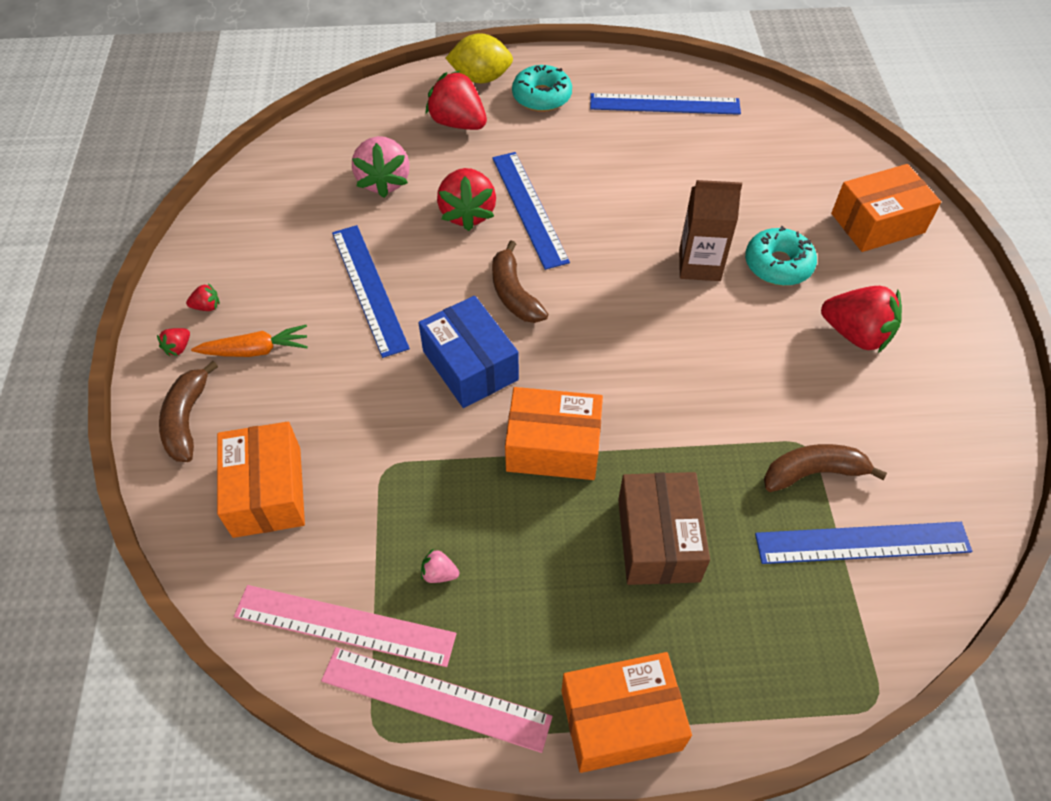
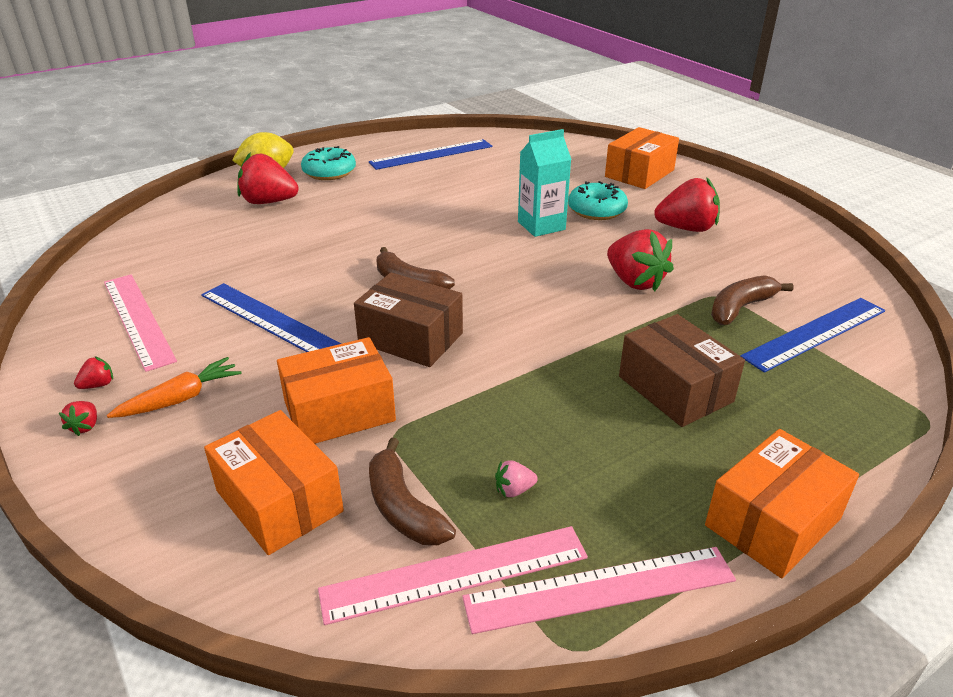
camera: 30 degrees left, 20 degrees down
brown banana [159,361,218,462] -> brown banana moved to [369,438,456,545]
pink strawberry [352,136,410,198] -> none
blue box [418,296,519,408] -> brown box [354,272,463,367]
red strawberry [437,168,496,231] -> red strawberry moved to [607,229,674,291]
blue ruler [492,152,570,270] -> none
orange box [505,387,603,480] -> orange box moved to [277,337,396,444]
brown carton [679,180,742,281] -> turquoise carton [518,129,572,237]
none -> pink ruler [104,274,177,372]

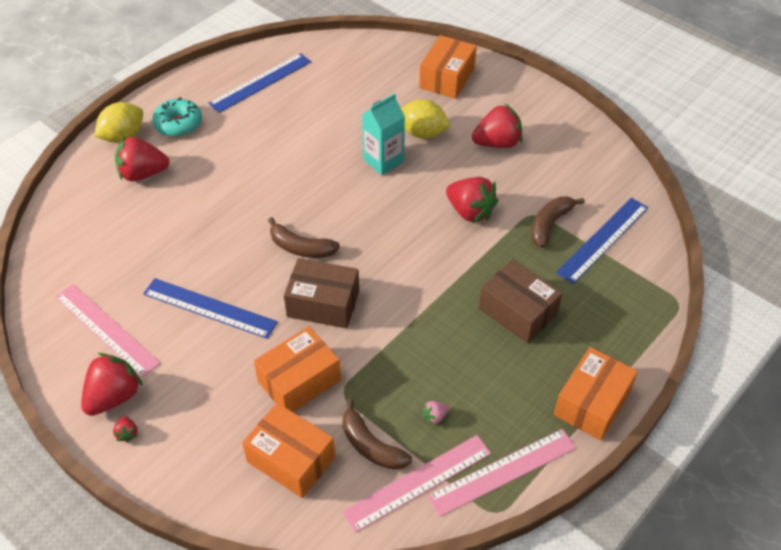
camera: 15 degrees left, 15 degrees up
red strawberry [74,356,113,389] -> red strawberry [81,353,143,416], size x2.31
orange carrot [107,357,242,418] -> none
turquoise donut [568,181,628,220] -> yellow lemon [401,99,451,139]

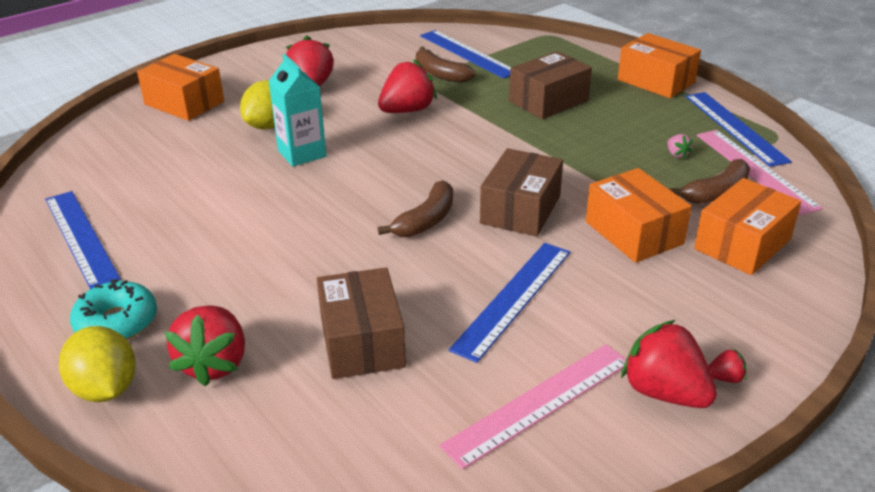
camera: 80 degrees left, 15 degrees down
pink ruler [427,429,576,517] -> blue ruler [685,92,792,167]
none -> brown box [317,267,406,379]

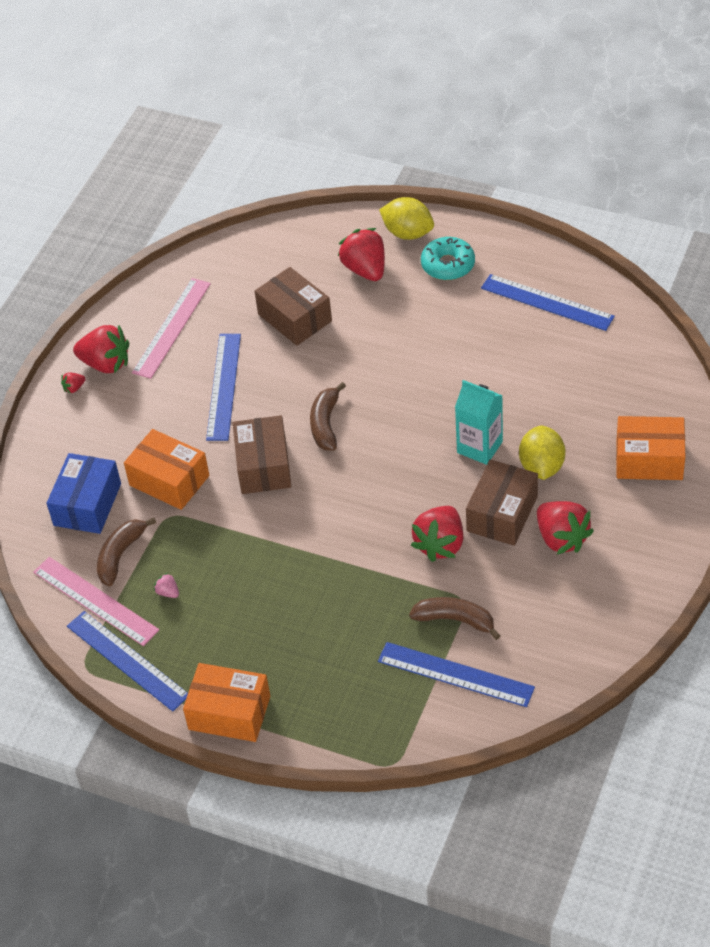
camera: 155 degrees right, 15 degrees up
brown box [509,51,592,119] -> brown box moved to [466,460,538,546]
orange box [694,178,801,275] -> blue box [46,453,121,534]

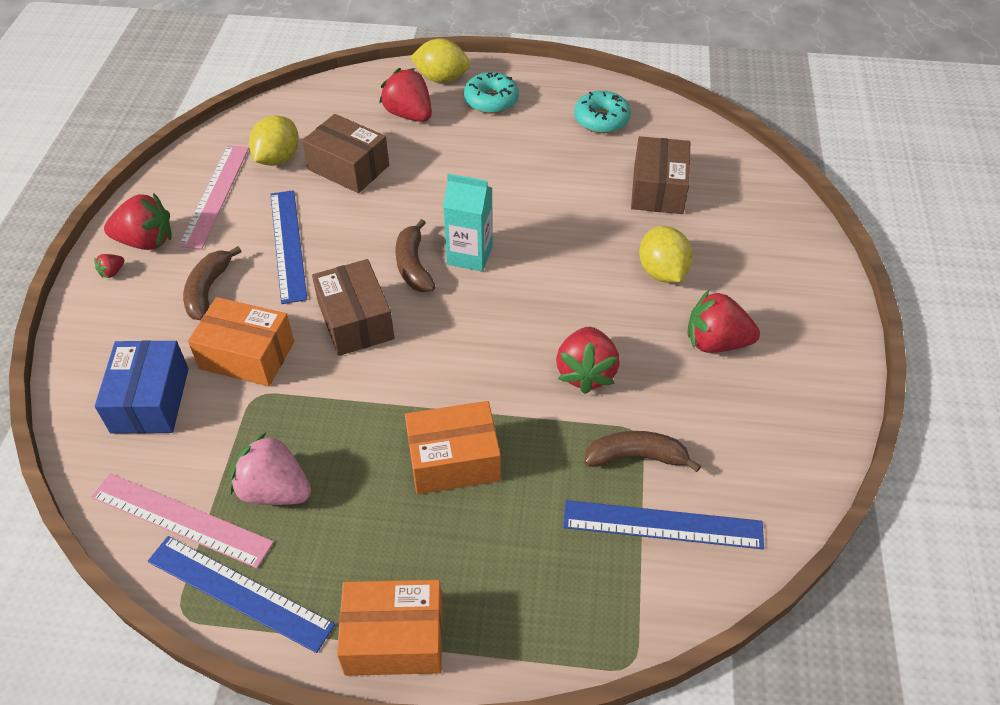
camera: 20 degrees left, 0 degrees up
brown banana [97,518,156,586] -> brown banana moved to [183,246,242,320]
pink strawberry [154,573,179,598] -> pink strawberry [230,432,311,505], size x2.31
turquoise carton [455,380,503,465] -> turquoise carton moved to [443,174,493,271]
brown box [466,460,538,546] -> brown box moved to [631,136,690,214]
blue ruler [481,274,615,331] -> turquoise donut [574,91,631,133]
red strawberry [537,501,594,554] -> red strawberry turned 150 degrees clockwise [687,290,760,353]
orange box [616,416,685,480] -> orange box moved to [405,401,501,494]
none -> yellow lemon [249,115,299,166]

